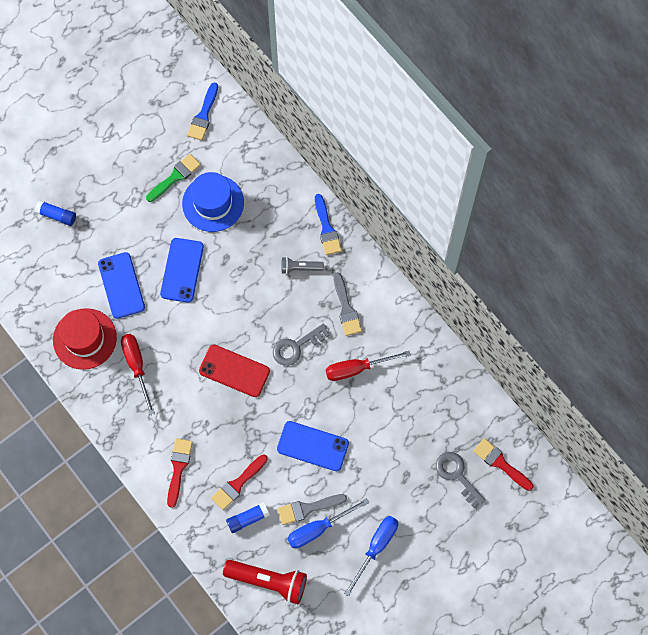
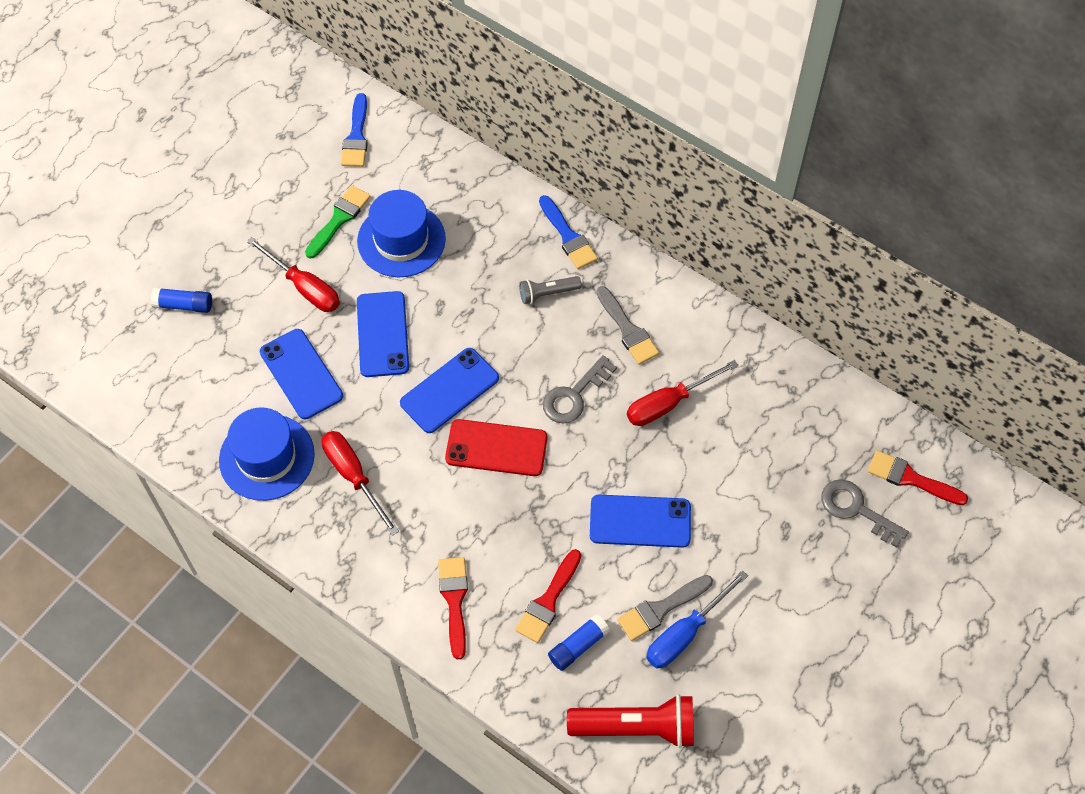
camera: 15 degrees left, 10 degrees down
red hat [53,308,117,370] -> blue hat [219,407,315,501]
blue screwdriver [344,516,398,597] -> none
none -> red screwdriver [247,237,340,312]
none -> blue phone [400,348,499,433]

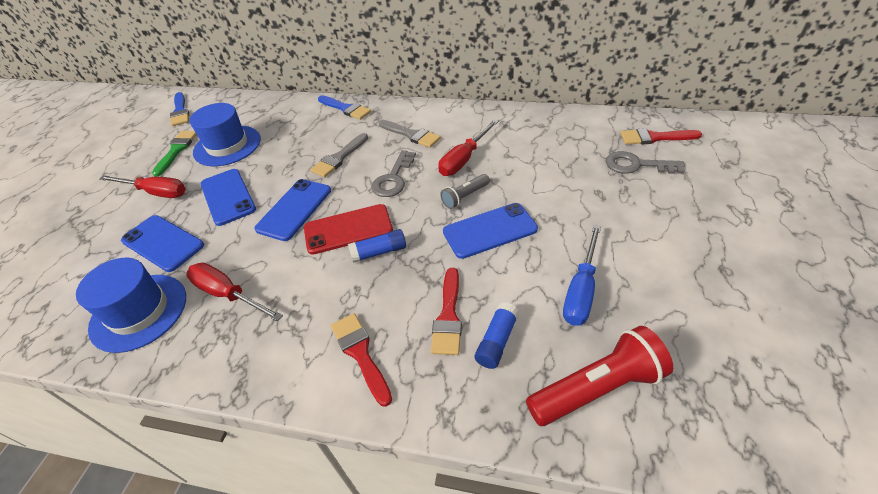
camera: 20 degrees left, 15 degrees down
blue glue stick [151,287,212,313] -> blue glue stick moved to [348,229,406,263]
grey flashlight [519,276,581,304] -> grey flashlight moved to [440,174,490,209]
grey brush [617,575,713,641] -> grey brush moved to [310,133,368,177]

